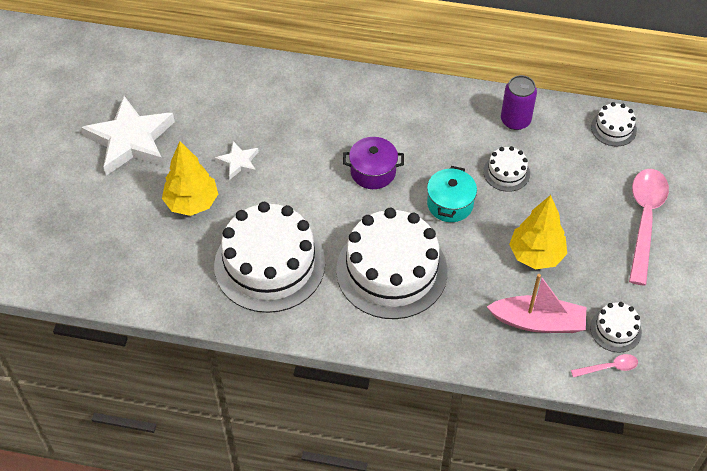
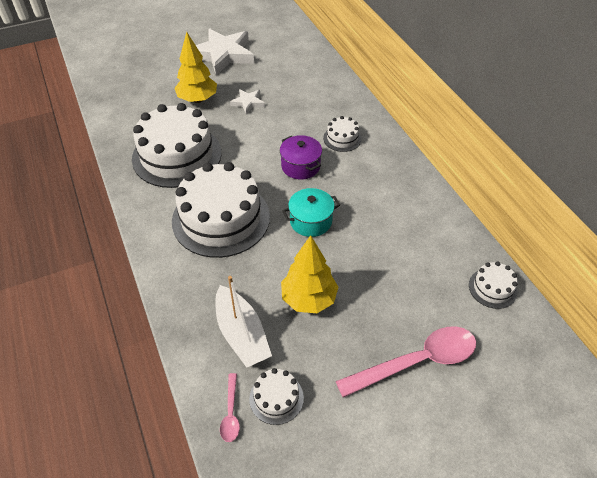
camera: 55 degrees right, 5 degrees down
white cake [483,146,530,192] -> white cake moved to [323,116,362,152]
pink boat [487,274,586,333] -> white boat [216,276,272,368]
purple can [501,75,537,130] -> none
pink spoon [571,354,638,377] -> pink spoon turned 45 degrees clockwise [220,373,240,442]

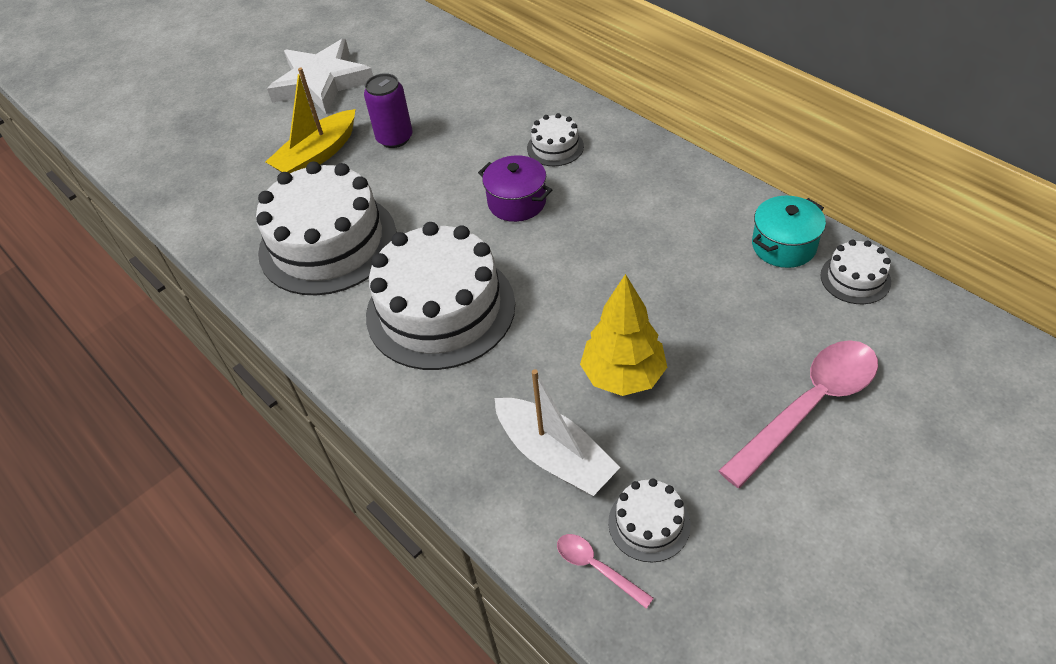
camera: 15 degrees left, 0 degrees up
yellow tree [174,32,217,103] -> yellow boat [266,68,355,173]
pink spoon [220,373,240,442] -> pink spoon turned 150 degrees clockwise [557,534,654,609]
white star [230,89,265,114] -> purple can [364,73,412,148]
turquoise pot [282,188,340,237] -> turquoise pot moved to [752,196,826,268]

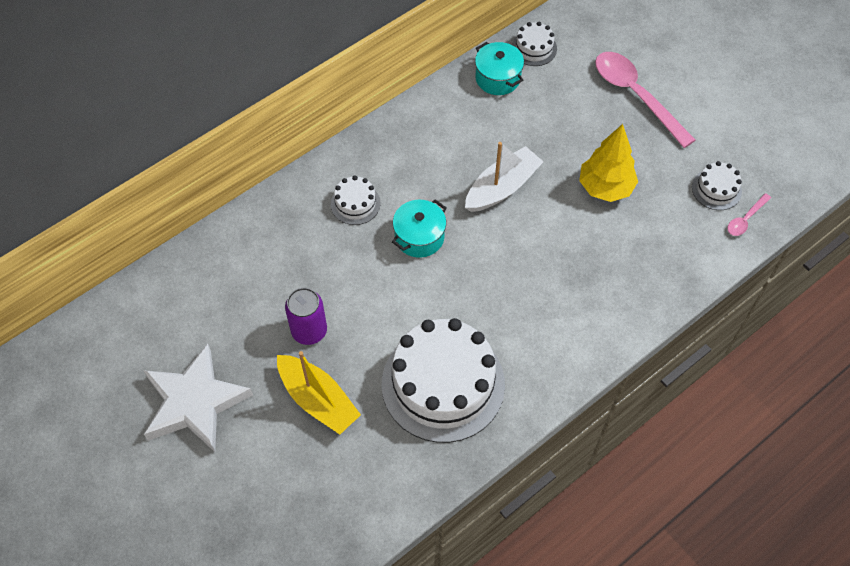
camera: 90 degrees left, 10 degrees up
white cake [366,222,515,370] -> none
purple pot [478,155,552,222] -> turquoise pot [392,199,447,258]
white boat [495,369,620,496] -> white boat moved to [465,142,544,212]

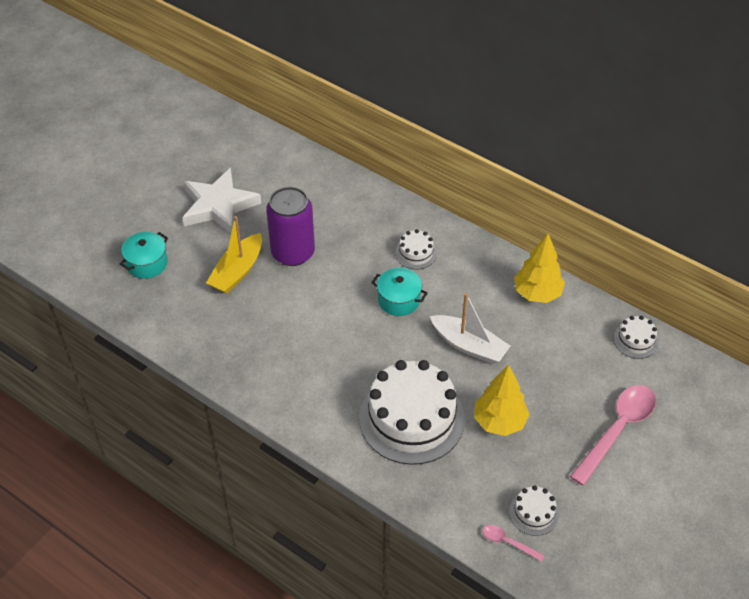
camera: 75 degrees right, 10 degrees down
purple can [285,288,327,345] -> purple can [266,187,315,266], size x1.54
white cake [382,318,505,443] -> white cake moved to [359,360,465,465]
turquoise pot [475,42,524,95] -> turquoise pot moved to [120,232,168,279]
none -> yellow tree [514,234,565,303]

